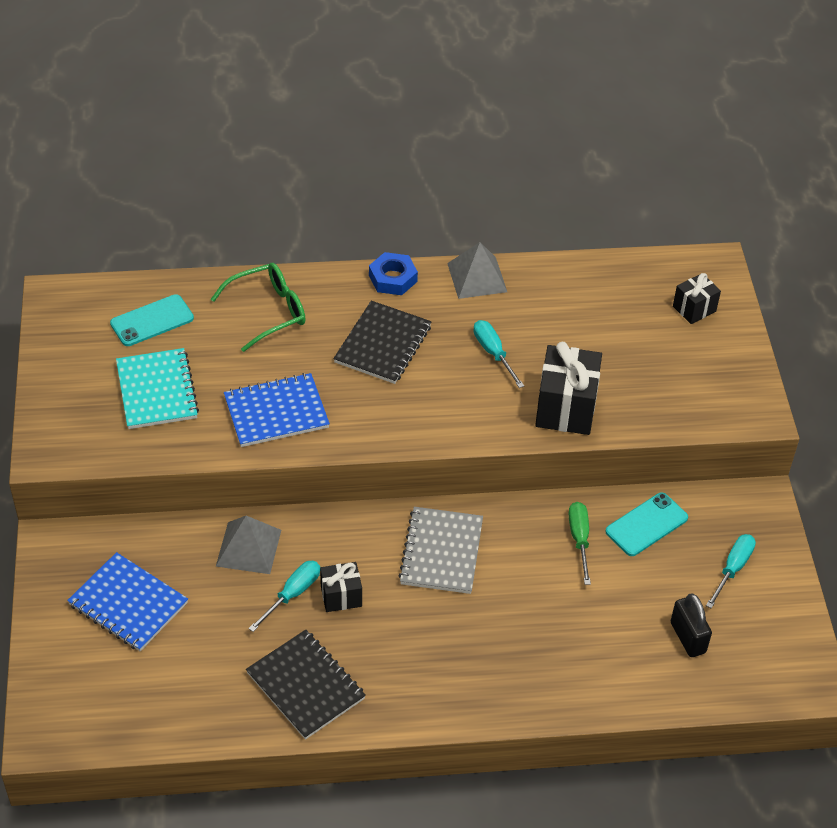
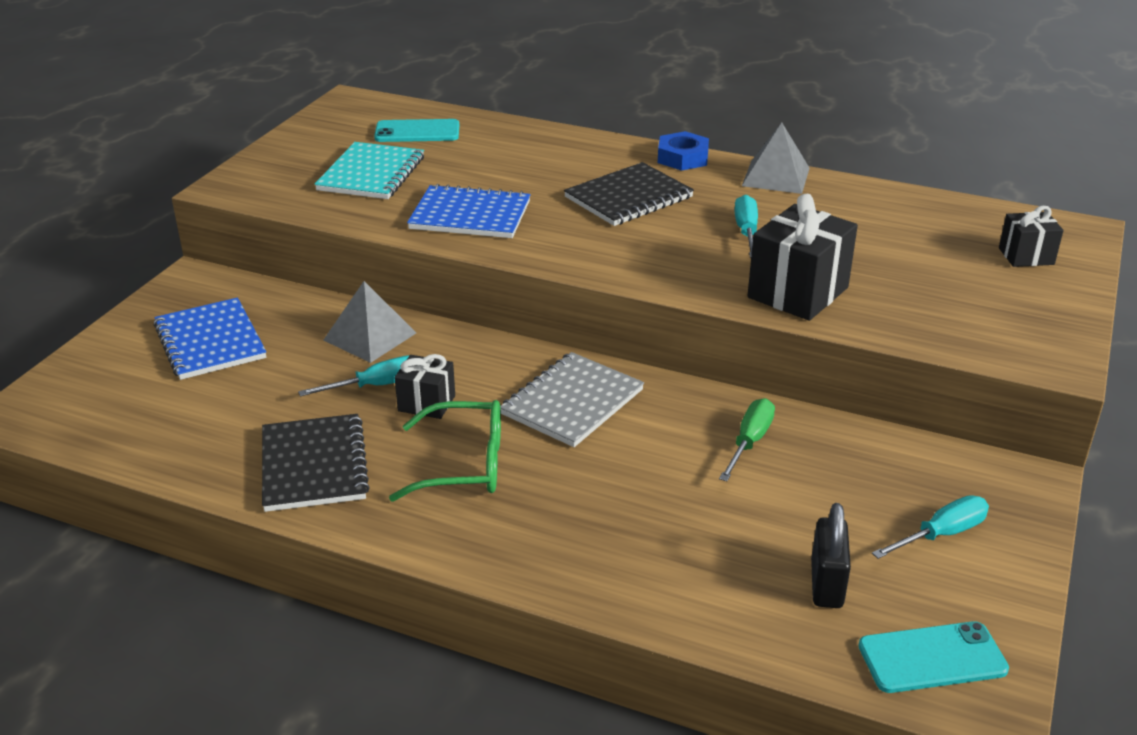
camera: 30 degrees right, 15 degrees down
green glasses [211,263,305,352] -> green glasses moved to [389,400,501,502]
turquoise phone [605,493,688,556] -> turquoise phone moved to [858,621,1009,693]

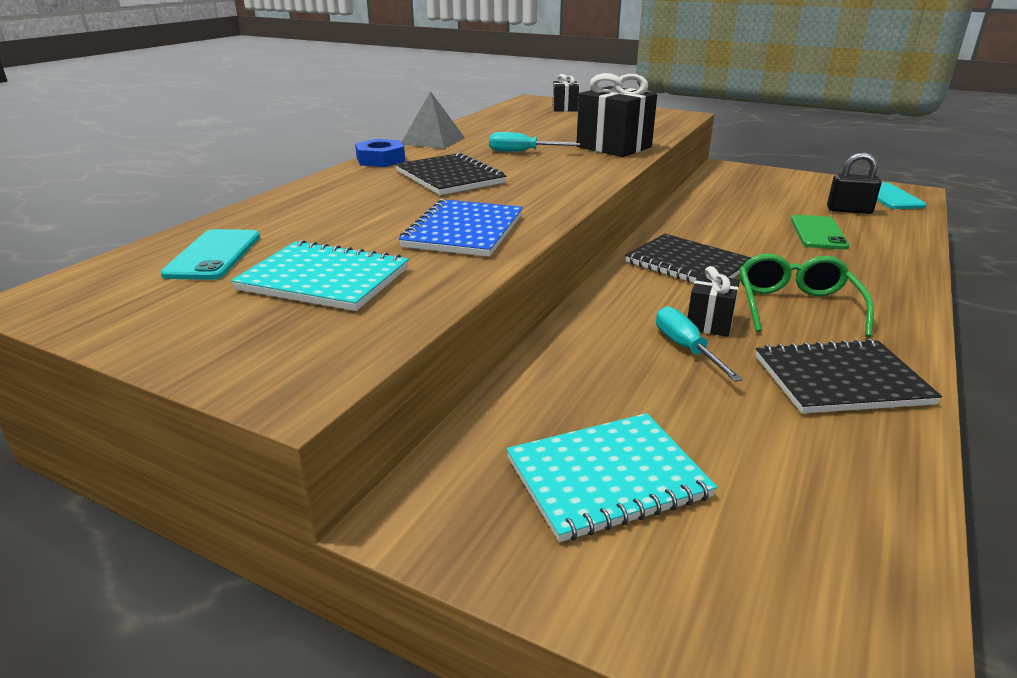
camera: 85 degrees left, 5 degrees down
blue notebook [154,298,266,380] -> turquoise notebook [506,413,717,542]
grey pyramid [324,281,416,363] -> none
grey notebook [500,352,644,447] -> black notebook [625,234,752,283]
green screwdriver [719,398,775,481] -> none
turquoise screwdriver [872,495,989,559] -> none
none -> green phone [791,215,850,250]

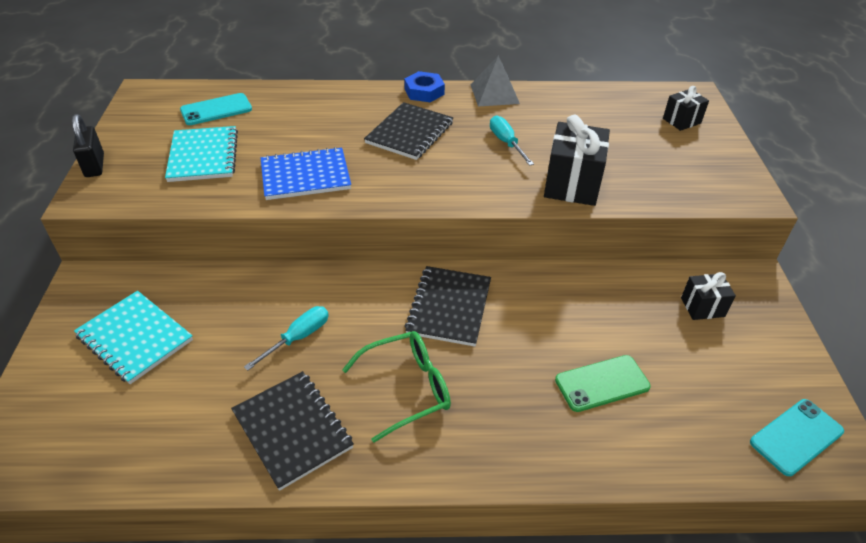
camera: 60 degrees right, 15 degrees up
black gift [688,266,740,337] -> black gift moved to [681,272,736,320]
black padlock [827,152,882,214] -> black padlock moved to [72,114,104,177]

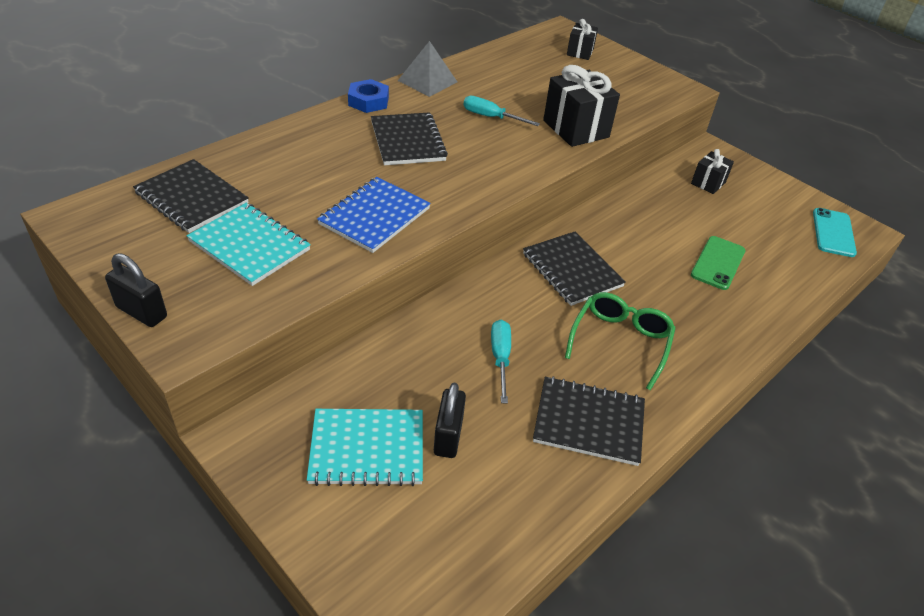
camera: 45 degrees left, 0 degrees up
turquoise phone [180,93,252,125] -> black notebook [133,159,249,233]
none -> black padlock [434,383,466,458]

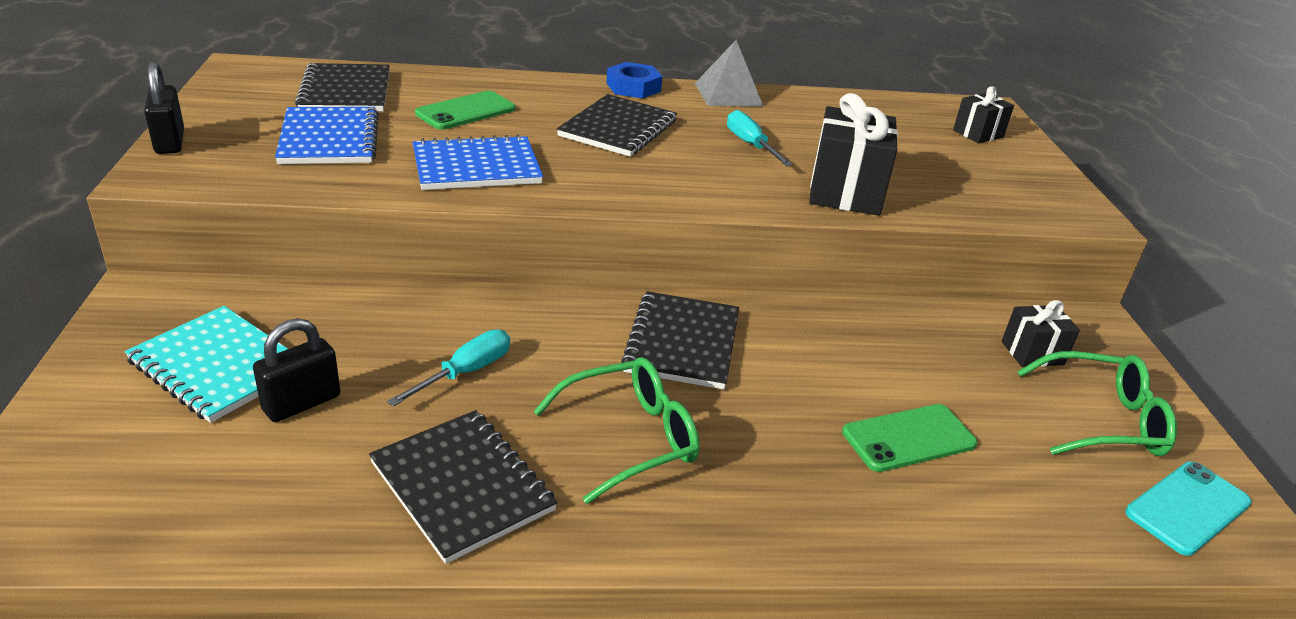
camera: 40 degrees right, 10 degrees down
turquoise notebook [186,203,311,286] -> blue notebook [275,107,378,164]
none -> green phone [415,91,515,130]
none -> green glasses [1017,351,1177,456]

